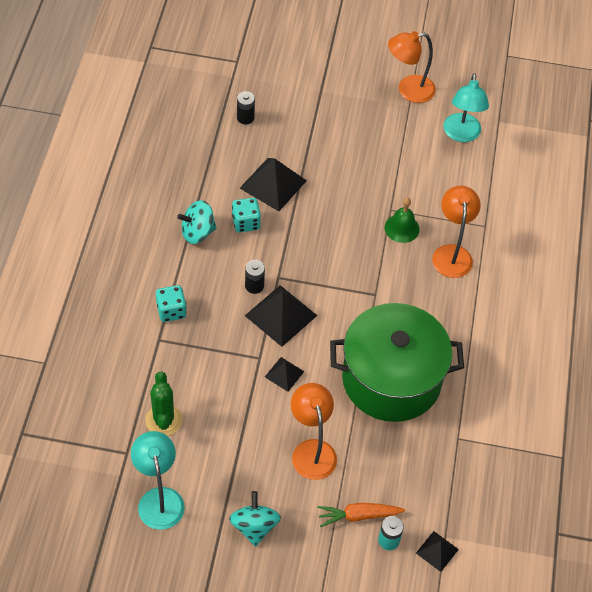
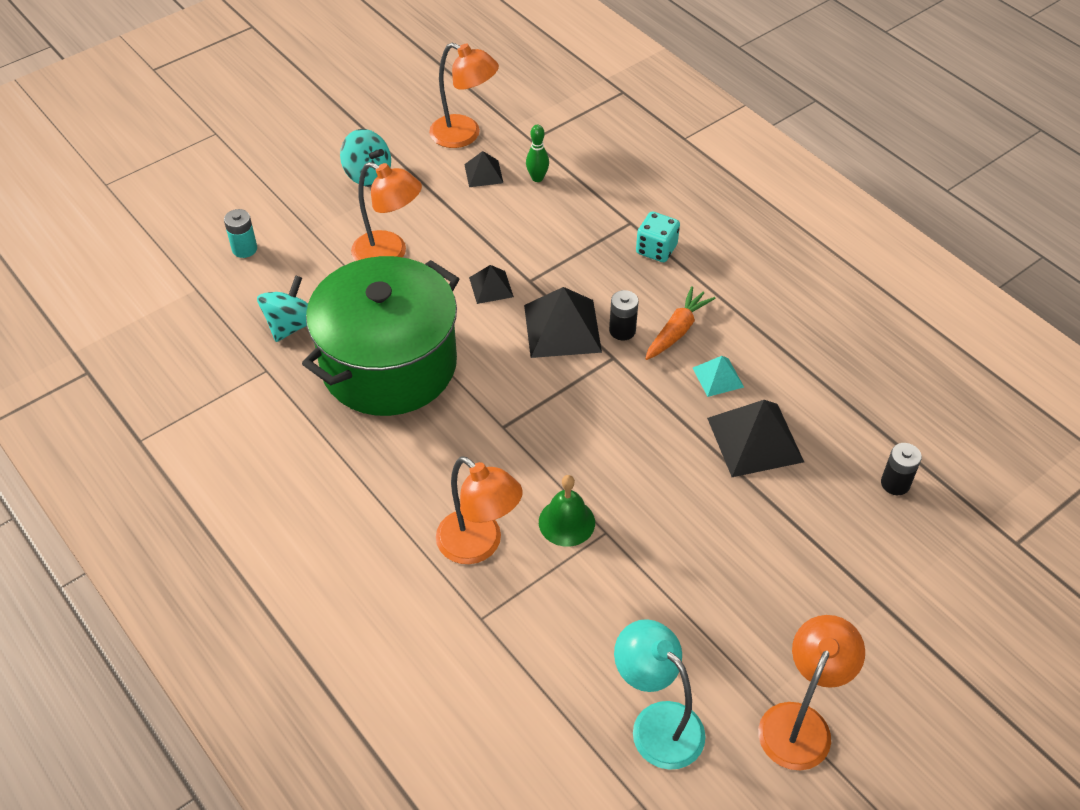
camera: 135 degrees right, 5 degrees down
turquoise lamp [131,431,185,530] -> orange lamp [429,43,499,148]
green cactus [145,372,182,436] -> green bowling pin [526,125,549,182]
turquoise spinning top [177,200,217,244] -> turquoise spinning top moved to [257,275,308,342]
turquoise dice [232,198,261,232] -> turquoise pyramid [693,356,744,397]
orange carrot [317,503,405,527] -> orange carrot moved to [645,286,716,360]
black pyramid [416,531,459,572] -> black pyramid moved to [464,151,503,187]

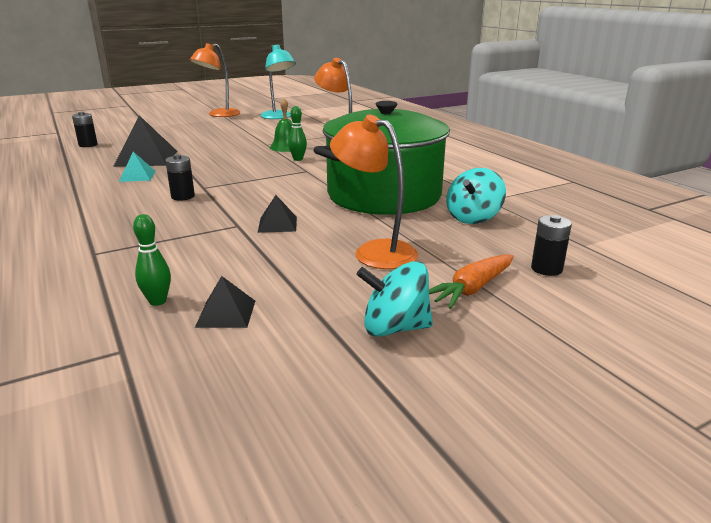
camera: 170 degrees left, 25 degrees down
turquoise battery [224,209,257,258] -> black battery [531,215,572,276]
turquoise spinning top [340,129,391,187] -> turquoise spinning top turned 45 degrees counterclockwise [356,261,433,337]
orange lamp [429,43,499,148] -> none
black pyramid [524,287,602,358] -> none
turquoise dice [636,212,680,262] -> none
orange carrot [645,286,716,360] -> orange carrot moved to [429,254,514,309]
none -> green bowling pin [288,106,307,161]

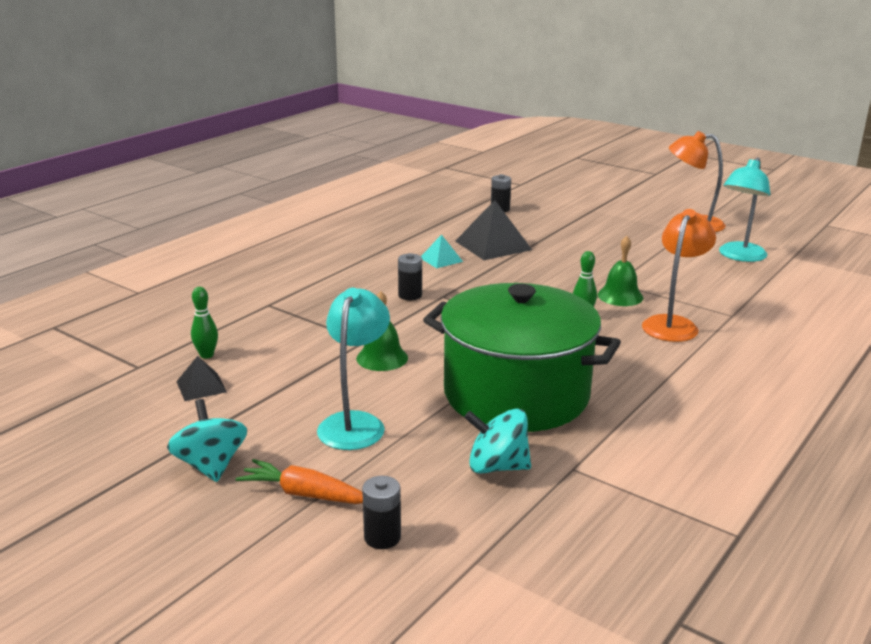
camera: 65 degrees right, 0 degrees up
black pyramid [258,195,297,233] -> green bell [356,291,408,371]
orange lamp [330,115,418,269] -> turquoise lamp [317,288,390,450]

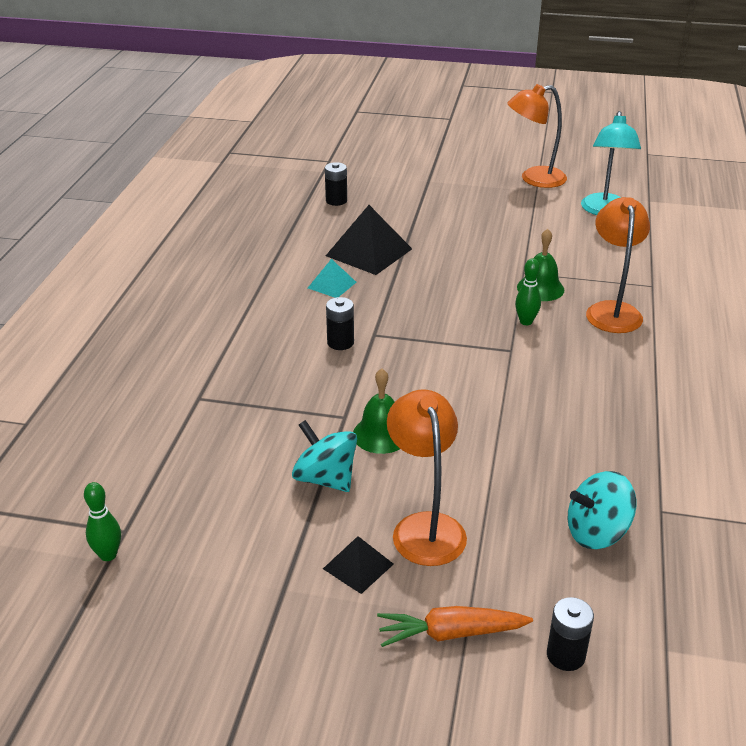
camera: 25 degrees left, 10 degrees up
turquoise spinning top [167,399,247,482] -> turquoise spinning top moved to [292,420,357,492]
black pyramid [176,356,227,401] -> black pyramid moved to [323,536,394,594]
green bowling pin [191,287,218,359] -> green bowling pin moved to [84,482,121,561]
turquoise lamp [317,288,390,450] -> orange lamp [387,389,467,566]
green pot [423,283,621,432] -> none

